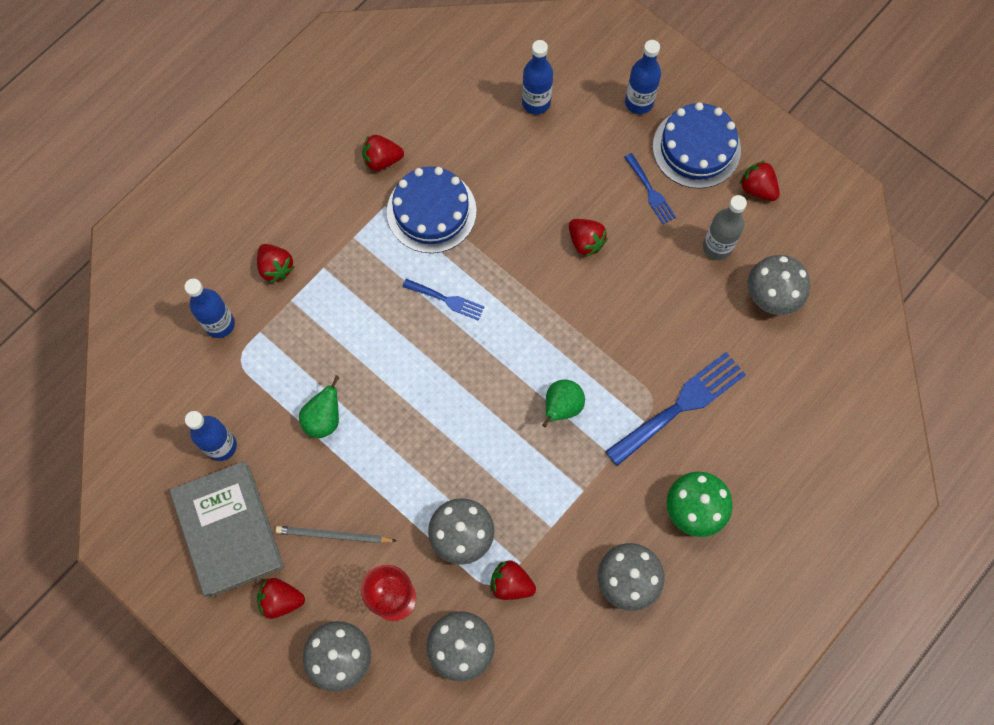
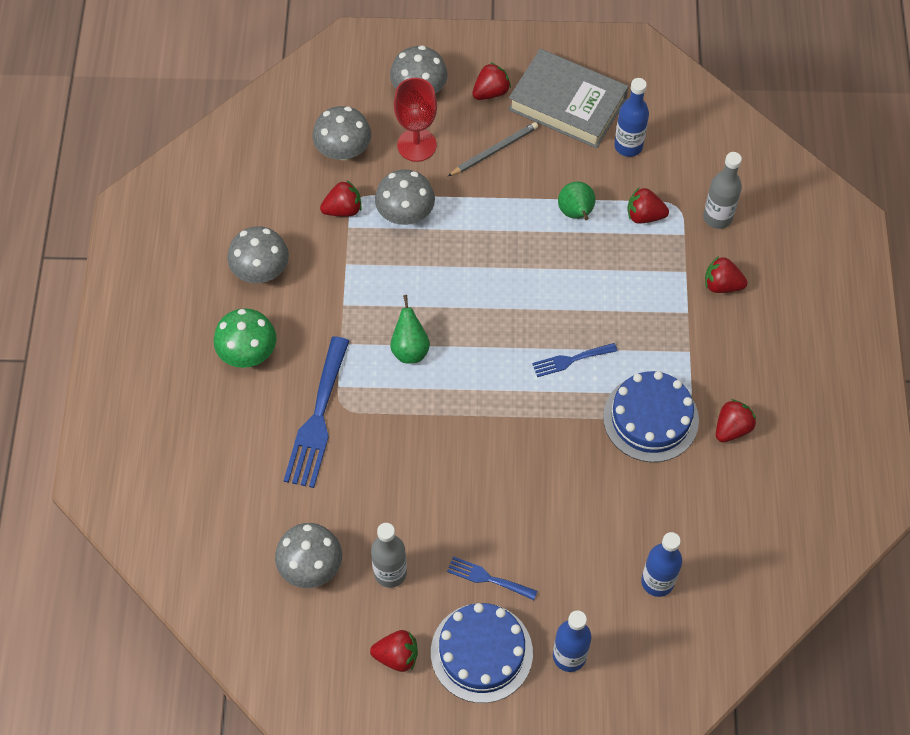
camera: 140 degrees right, 10 degrees down
blue bottle [184,279,235,338] -> grey bottle [703,152,742,229]
red strawberry [569,219,608,257] -> red strawberry moved to [628,188,669,224]

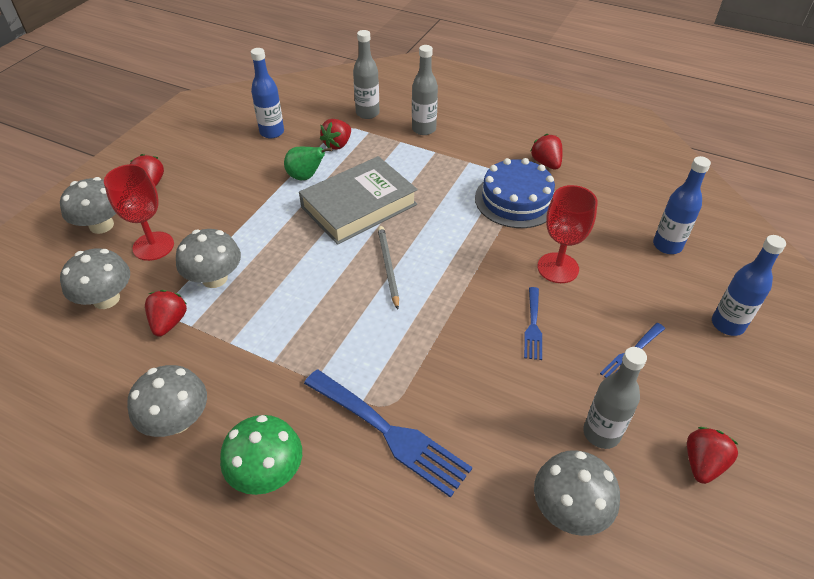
camera: 65 degrees left, 15 degrees down
green pear [390,295,430,363] -> none
blue cake [431,603,533,703] -> none
grey pencil [448,122,538,176] -> grey pencil moved to [378,226,399,310]
grey book [508,49,629,148] -> grey book moved to [299,156,418,244]
blue fork [532,343,617,377] -> blue fork moved to [524,287,542,360]
red strawberry [705,256,747,293] -> grey bottle [412,45,438,135]
none -> red goblet [537,185,598,283]

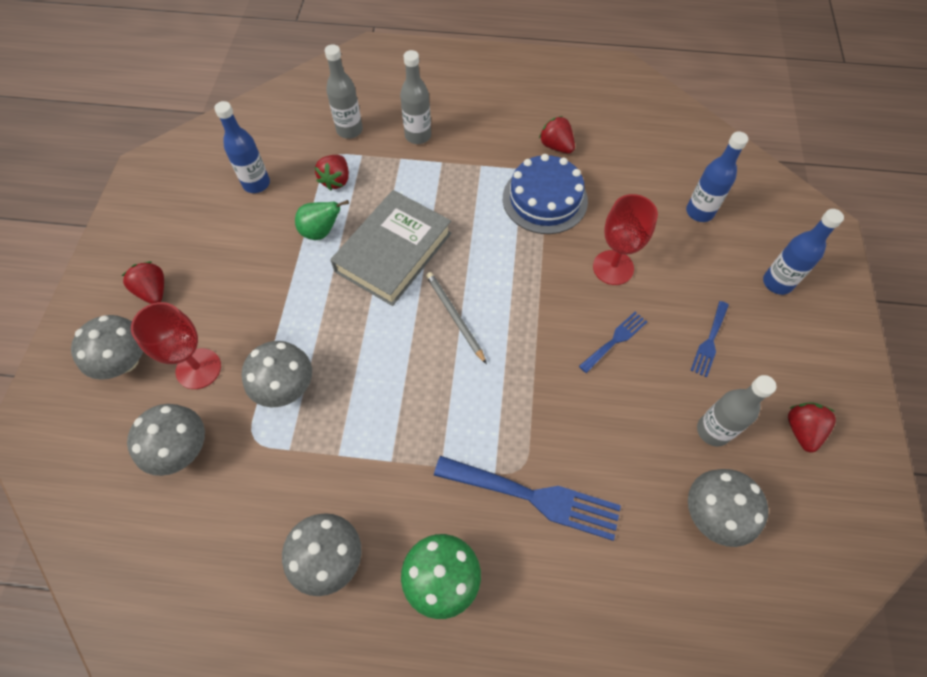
camera: 20 degrees left, 15 degrees up
red strawberry [145,290,187,337] -> none
blue fork [524,287,542,360] -> blue fork turned 120 degrees counterclockwise [579,312,647,373]

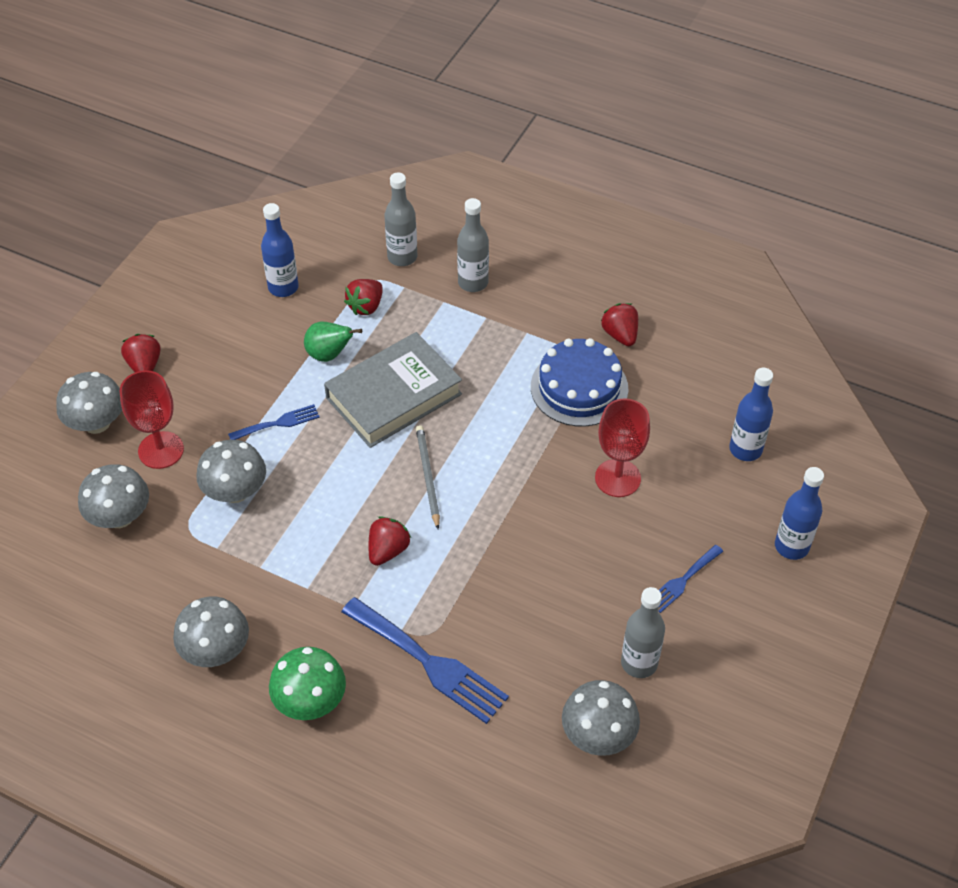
camera: 20 degrees right, 10 degrees down
blue fork [579,312,647,373] -> blue fork moved to [228,404,320,440]
red strawberry [788,402,836,453] -> red strawberry moved to [369,516,411,566]

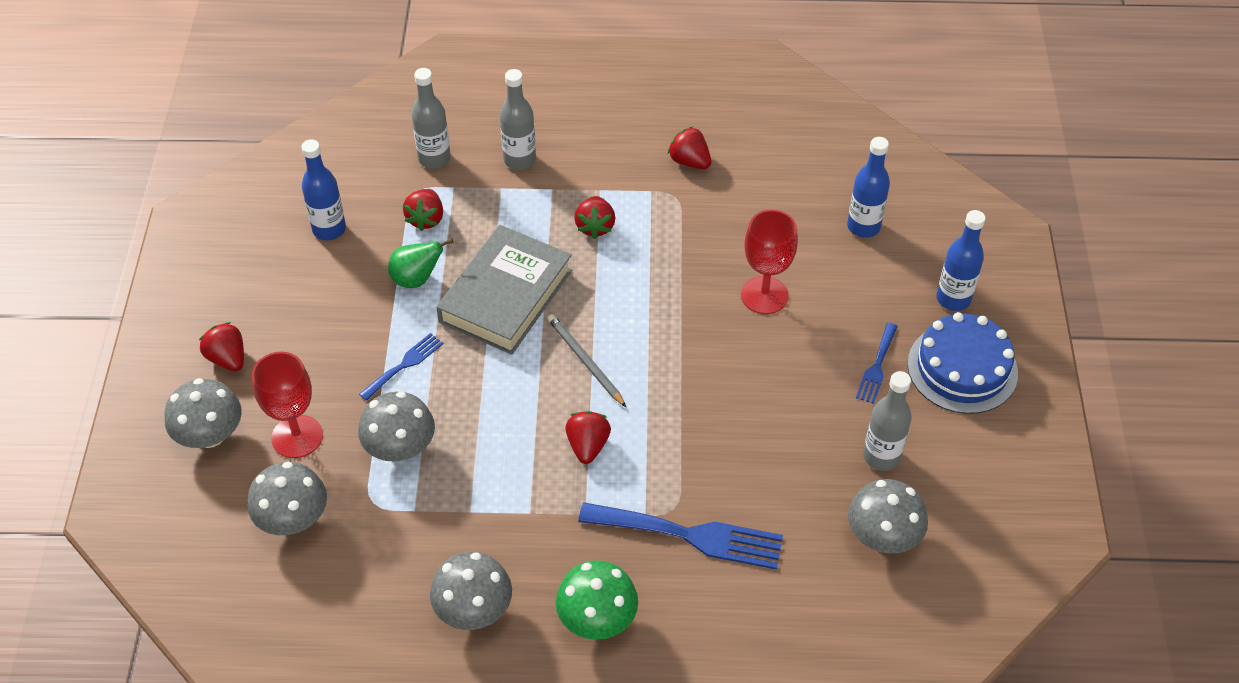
camera: 25 degrees left, 0 degrees up
blue cake [531,338,628,427] -> blue cake moved to [907,312,1018,414]
none -> red strawberry [574,196,615,239]

